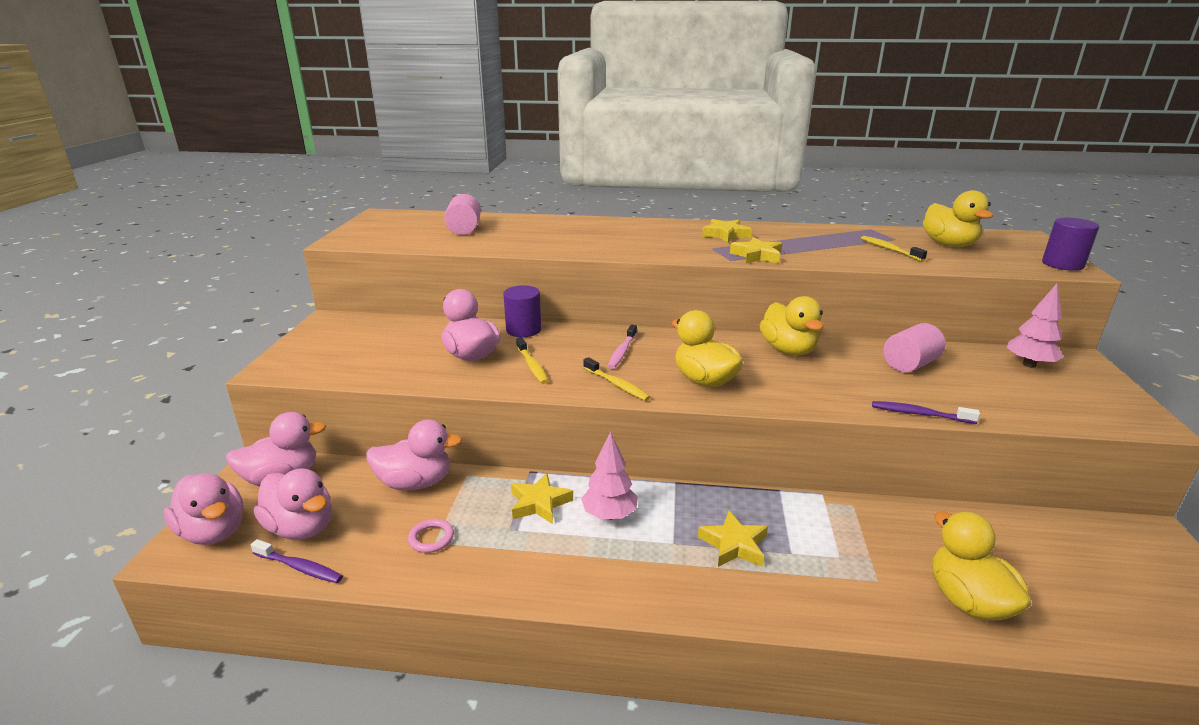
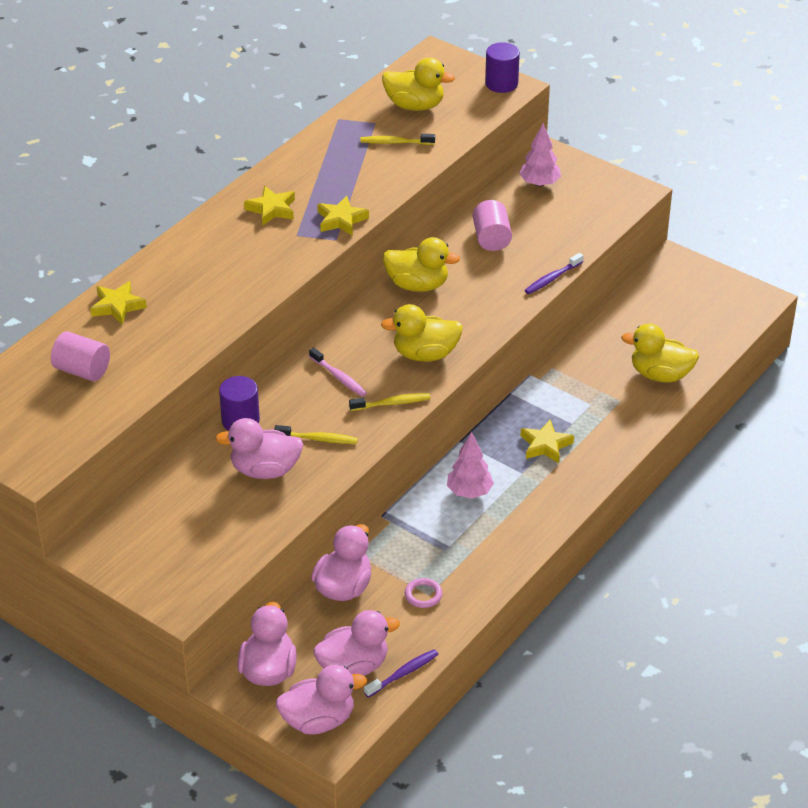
camera: 60 degrees left, 15 degrees up
yellow star [511,473,573,524] -> yellow star moved to [90,281,147,324]

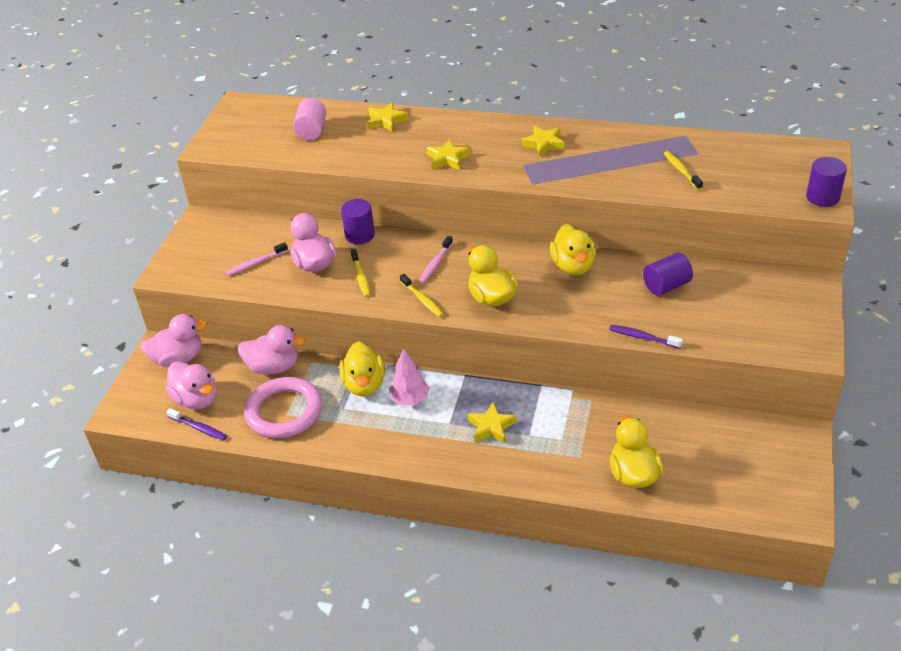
camera: 70 degrees right, 0 degrees up
pink duck [276,665,367,735] -> none
yellow star [317,196,369,236] -> yellow star moved to [427,139,471,170]
yellow duck [382,58,455,111] -> yellow duck moved to [339,341,385,396]
pink ring [405,578,442,608] -> pink ring [244,377,322,438], size x2.49
pink cylinder [473,200,512,251] -> purple cylinder [643,253,693,296]
pink tree [519,123,561,187] -> none
none -> pink toothbrush [226,242,288,276]

